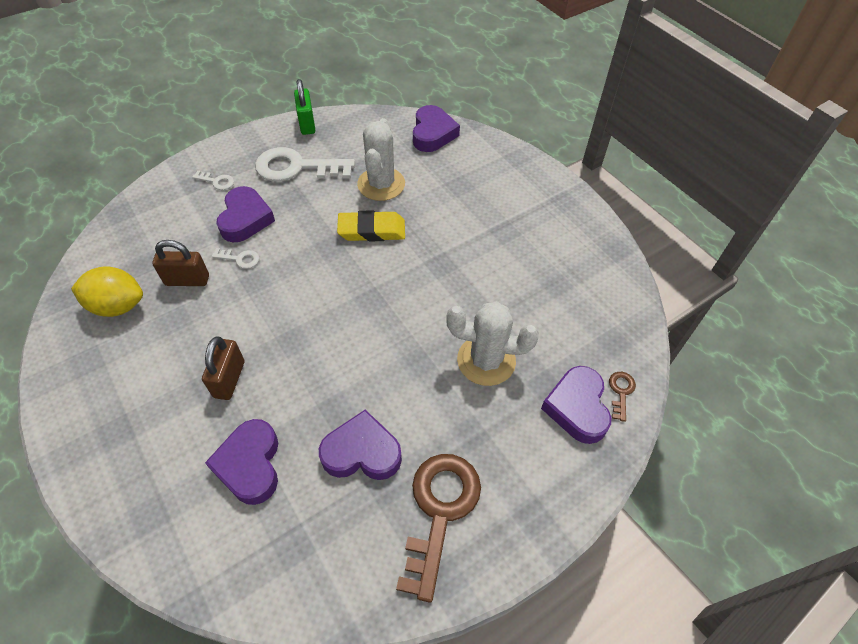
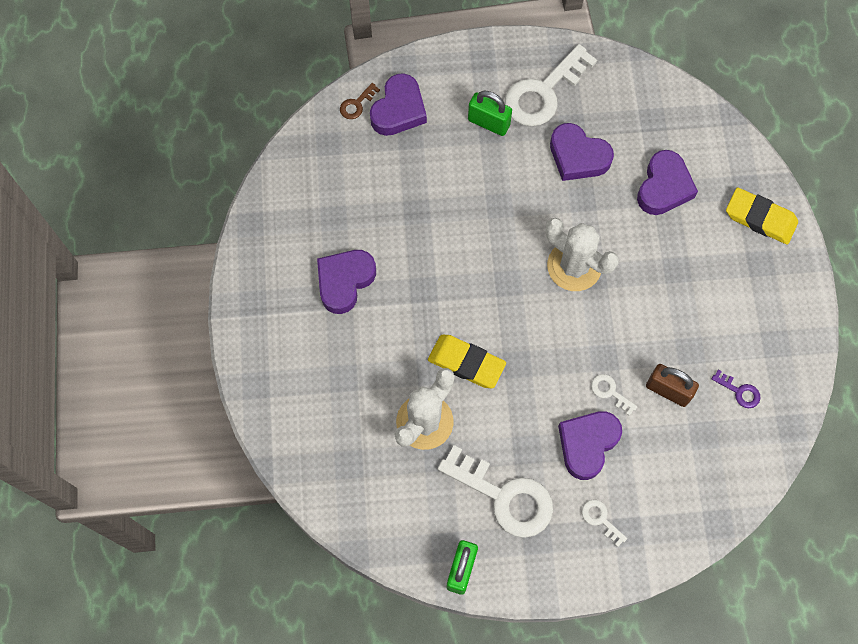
camera: 150 degrees left, 15 degrees up
yellow lemon [71,266,143,317] -> purple key [712,369,761,408]
brown padlock [202,337,244,400] -> none
brown key [396,454,481,603] -> white key [505,44,597,126]
purple heart [413,105,460,152] -> purple heart moved to [317,250,376,314]
white cactus [446,302,539,386] -> white cactus moved to [546,218,619,291]
none -> green padlock [468,91,512,136]
none -> yellow eraser [726,187,798,244]

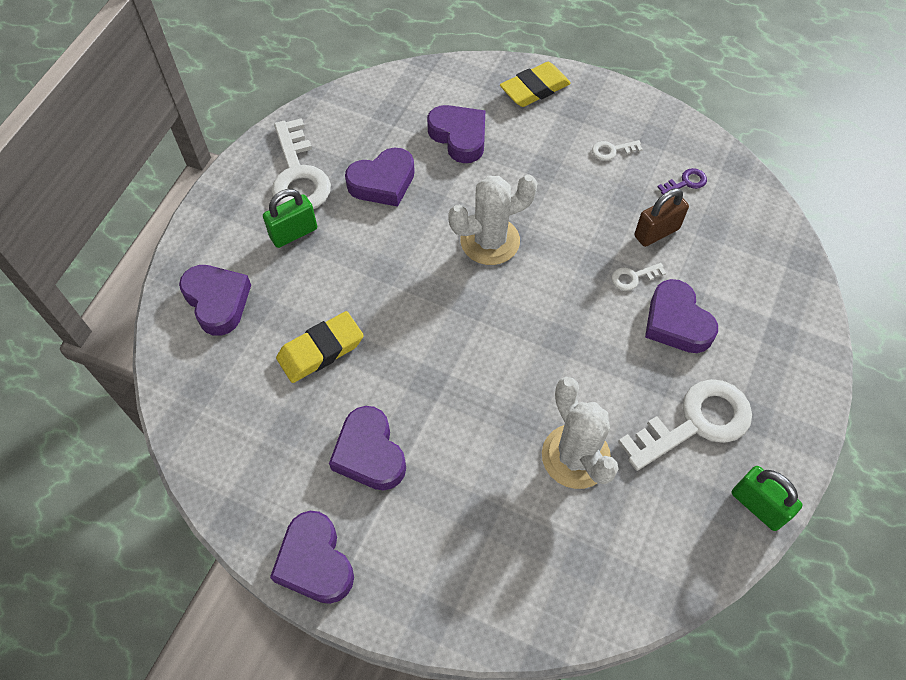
camera: 60 degrees left, 10 degrees down
brown key [340,83,380,119] -> none
yellow eraser [428,335,506,389] -> yellow eraser moved to [276,311,364,383]
white key [582,500,627,547] -> white key moved to [592,140,643,161]
none -> purple heart [270,511,354,604]

